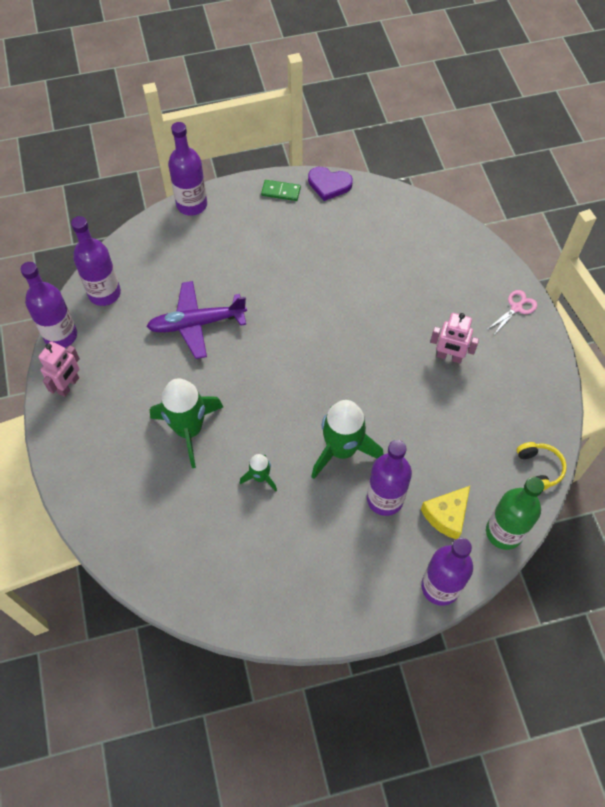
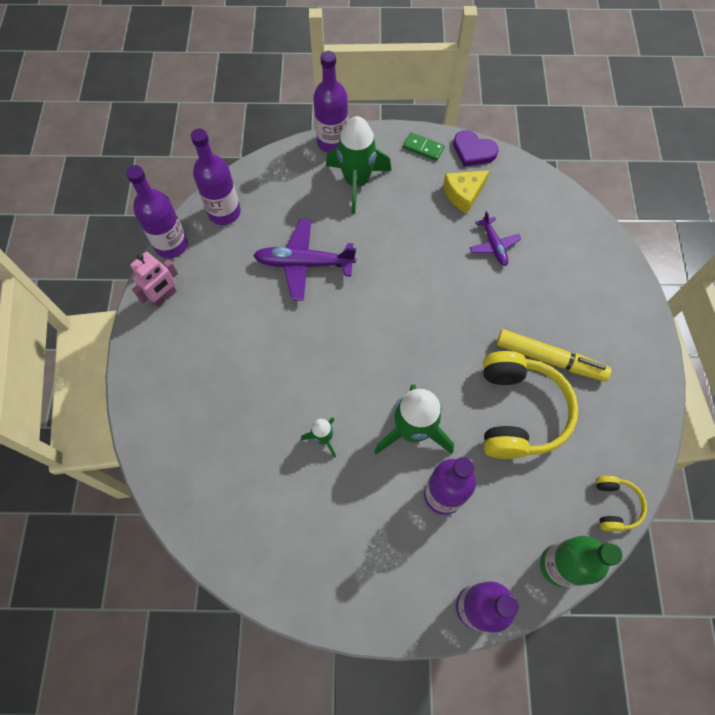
camera: 15 degrees right, 5 degrees up
green rocket [150,378,223,468] -> green rocket moved to [326,116,391,214]
yellow cheese [421,486,470,539] -> yellow cheese moved to [443,170,490,214]
pink robot [430,313,479,363] -> yellow marker [497,329,611,381]
pink scissors [488,290,537,336] -> none
none -> purple plane [470,211,521,266]
none -> yellow headphones [483,351,578,459]

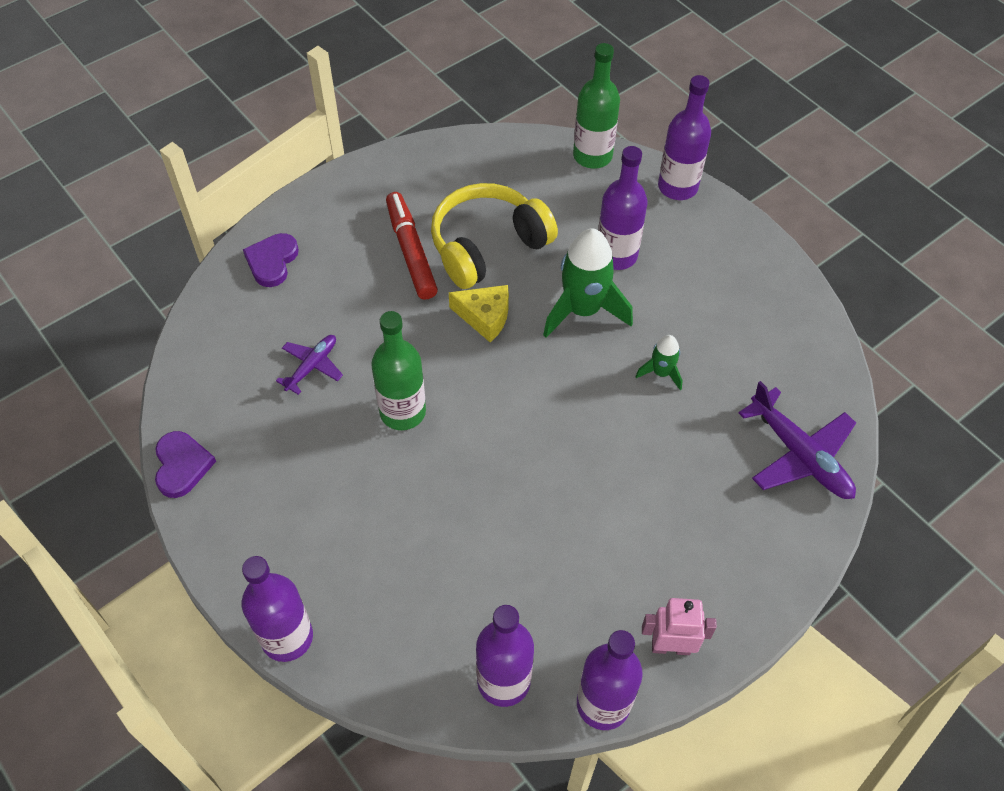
camera: 130 degrees left, 10 degrees down
purple plane [253,219,356,301] -> purple plane moved to [739,381,856,499]
green rocket [326,116,391,214] -> none
green domino [403,132,444,161] -> none
yellow cheese [443,170,490,214] -> yellow cheese moved to [449,285,509,342]
yellow marker [497,329,611,381] -> red marker [386,192,438,300]
yellow headphones [596,476,647,531] -> none
none -> purple heart [243,233,299,287]
none -> green bottle [371,311,426,430]

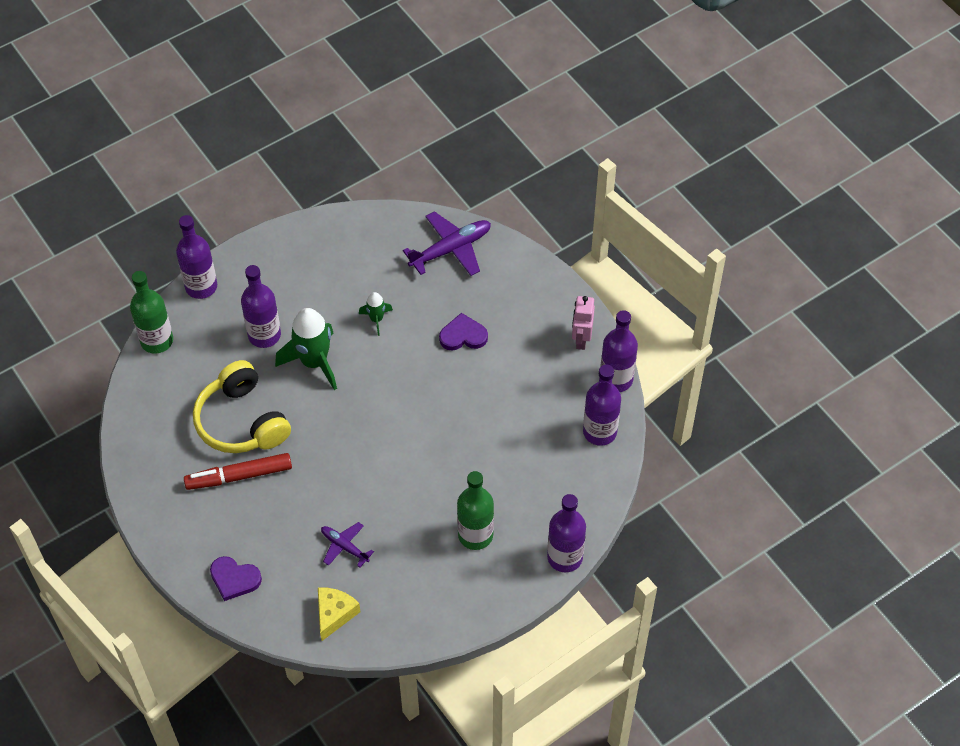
camera: 85 degrees left, 0 degrees up
purple heart [155,431,216,498] -> purple heart moved to [439,313,488,351]
green bottle [371,311,426,430] -> green bottle moved to [457,471,494,550]
yellow cheese [449,285,509,342] -> yellow cheese moved to [318,588,360,641]

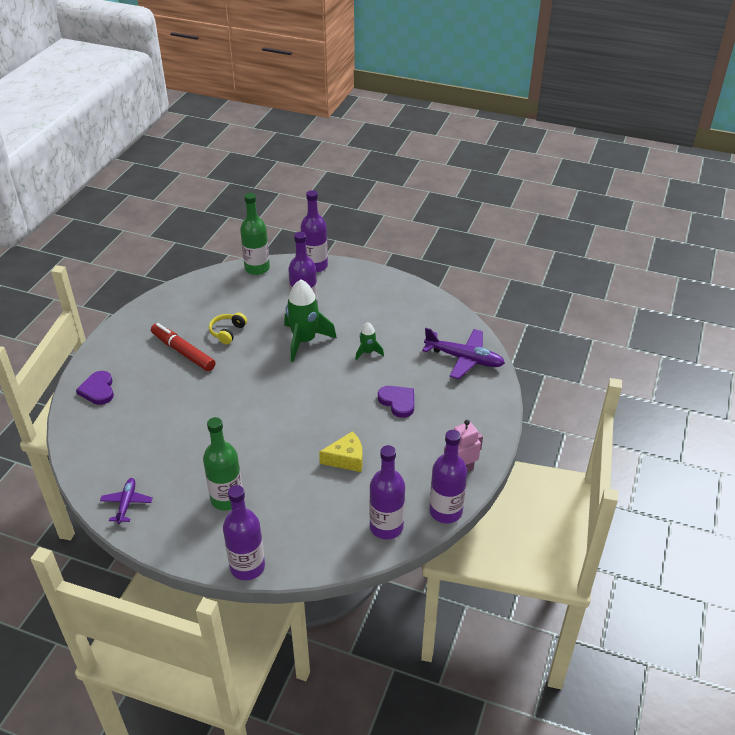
camera: 55 degrees right, 15 degrees down
yellow headphones [193,360,291,453] -> yellow headphones [209,313,247,344], size x0.49
yellow cheese [318,588,360,641] -> yellow cheese moved to [319,431,363,472]
purple plane [321,522,374,568] -> purple plane moved to [100,478,153,524]

